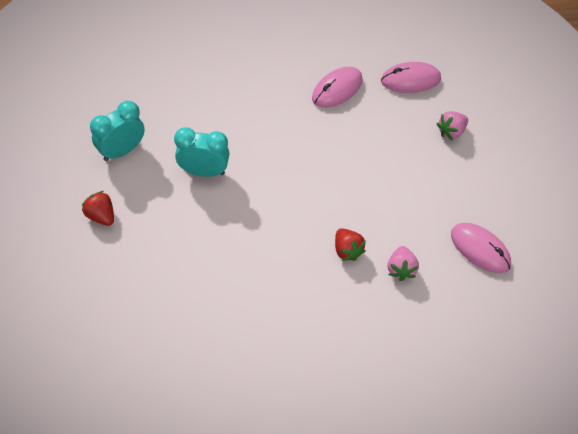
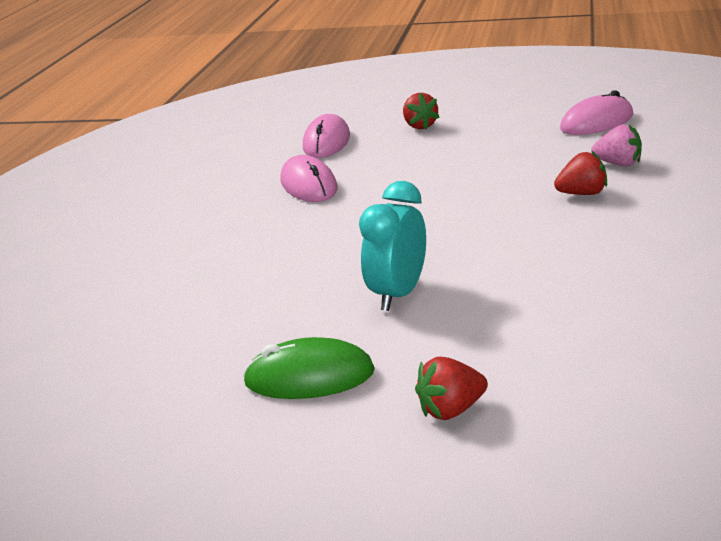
camera: 65 degrees left, 30 degrees down
turquoise clock [90,101,145,161] -> green mouse [243,337,375,399]
pink strawberry [437,111,468,140] -> red strawberry [403,93,439,129]

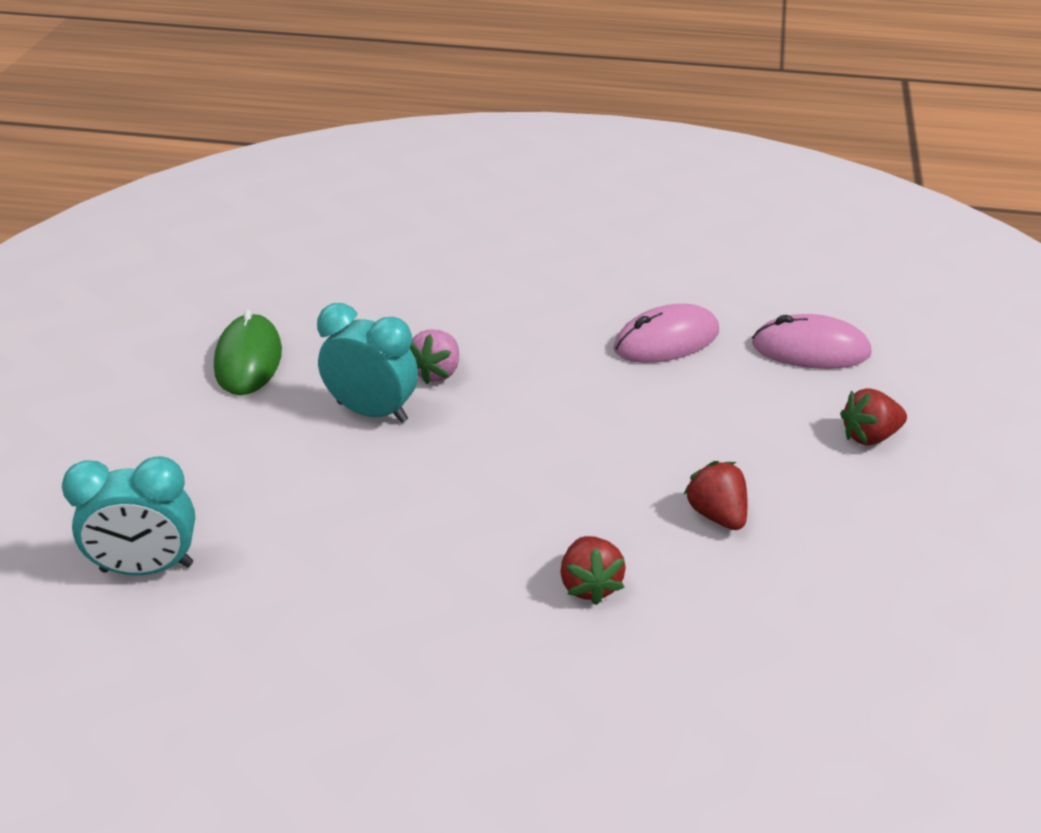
camera: 85 degrees right, 10 degrees up
red strawberry [415,357,488,420] -> red strawberry moved to [683,461,747,530]
pink mouse [560,90,634,135] -> none
pink strawberry [591,124,642,166] -> pink strawberry moved to [410,329,459,384]
none -> turquoise clock [62,456,195,575]

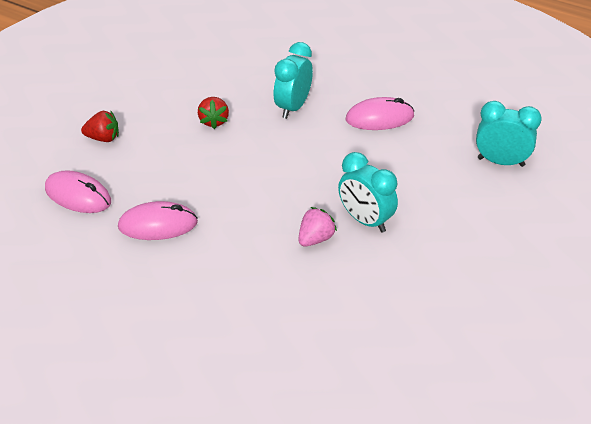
camera: 160 degrees left, 5 degrees up
green mouse [214,309,282,395] -> none
red strawberry [560,536,626,605] -> turquoise clock [273,42,313,119]
none -> pink mouse [346,97,414,130]

